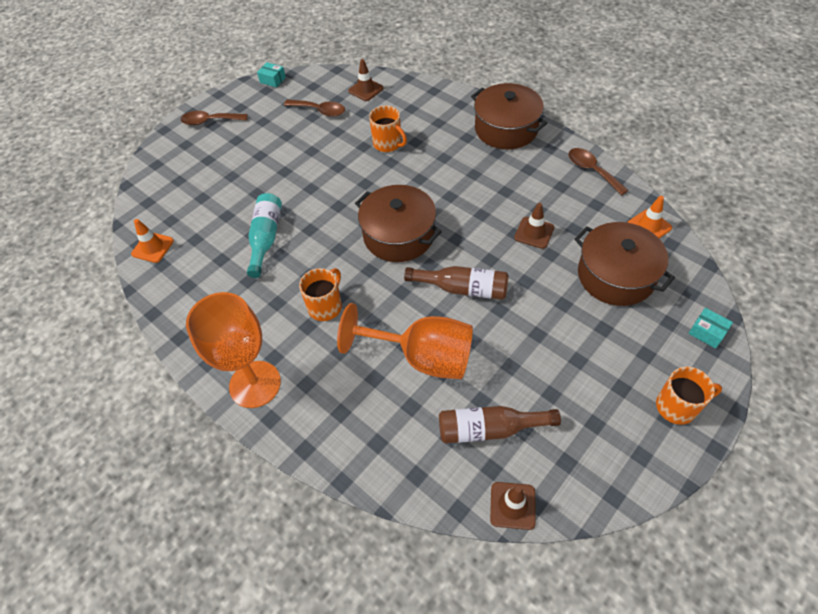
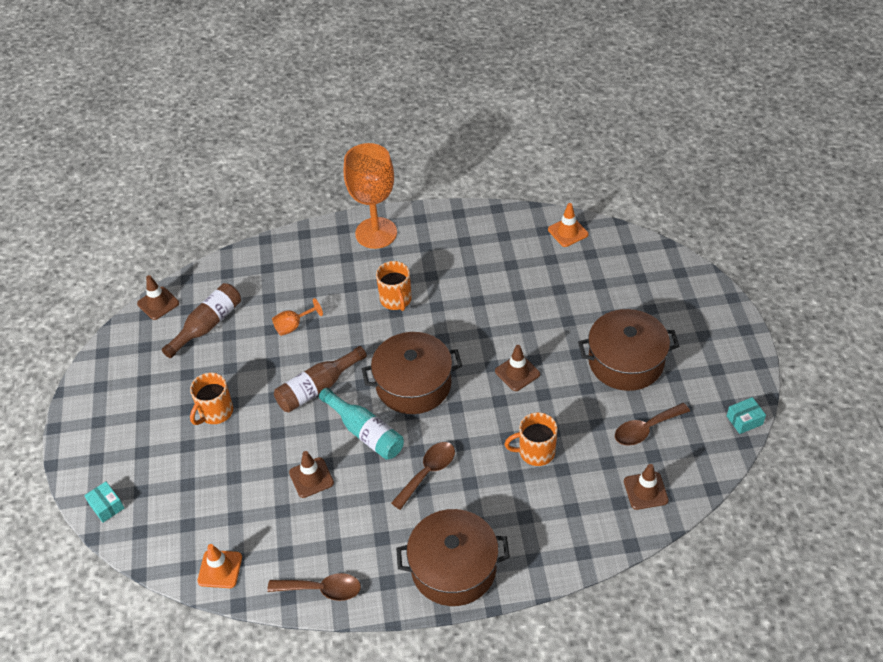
camera: 130 degrees right, 5 degrees down
brown spoon [181,111,248,125] -> brown spoon moved to [391,442,455,510]
turquoise bottle [247,193,282,278] -> turquoise bottle moved to [319,388,404,460]
orange goblet [337,303,473,379] -> orange goblet [272,298,323,336], size x0.44
brown pot [574,222,675,306] -> brown pot moved to [578,309,679,391]
orange mug [656,366,722,425] -> orange mug moved to [190,372,233,425]
turquoise box [688,308,733,349] -> turquoise box turned 60 degrees clockwise [84,482,124,523]
none -> brown traffic cone [495,345,540,391]

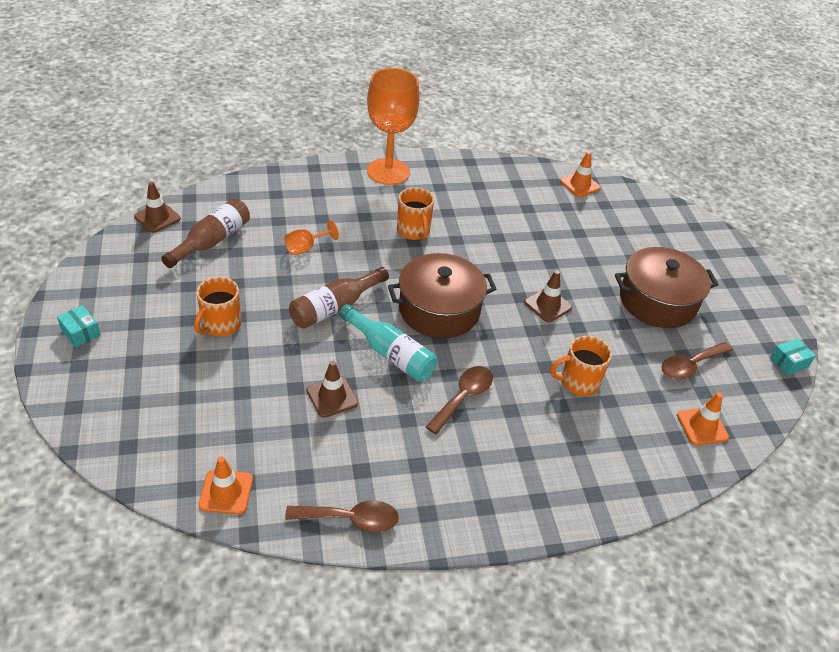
camera: 10 degrees left, 5 degrees down
turquoise box [84,482,124,523] -> turquoise box moved to [57,305,101,347]
brown pot [396,509,510,606] -> none
brown traffic cone [624,464,669,510] -> orange traffic cone [677,392,729,445]

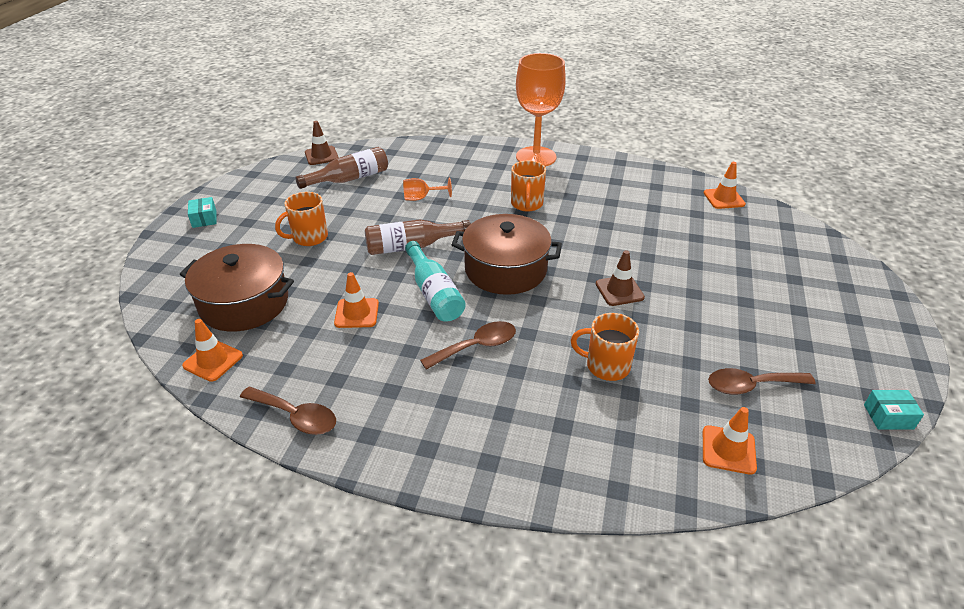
camera: 30 degrees right, 5 degrees down
brown traffic cone [307,361,358,418] -> orange traffic cone [334,272,379,328]
brown pot [615,247,718,328] -> brown pot moved to [180,244,294,332]

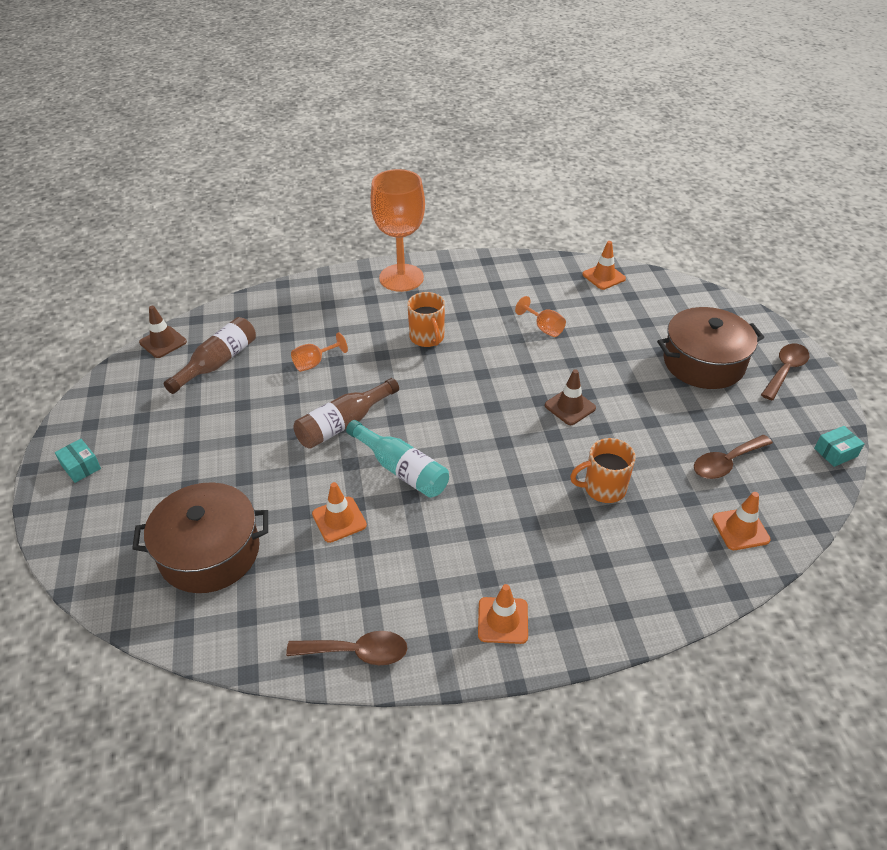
camera: 25 degrees left, 5 degrees up
orange traffic cone [182,319,243,382] -> orange traffic cone moved to [478,584,528,644]
orange mug [275,192,328,246] -> none
brown spoon [420,321,516,370] -> brown spoon moved to [761,344,809,400]
brown pot [451,214,562,295] -> brown pot moved to [657,307,764,389]
none -> orange goblet [515,296,566,337]

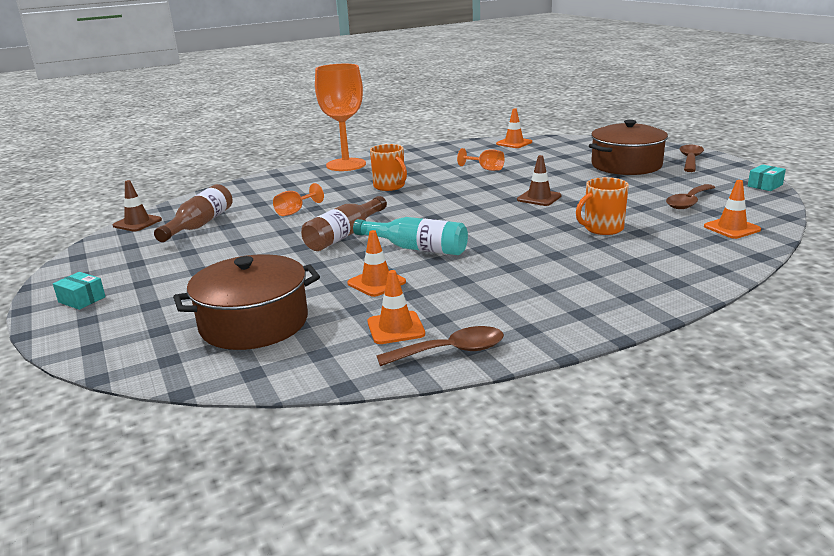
camera: 15 degrees left, 20 degrees down
orange traffic cone [478,584,528,644] -> orange traffic cone moved to [368,270,425,344]

